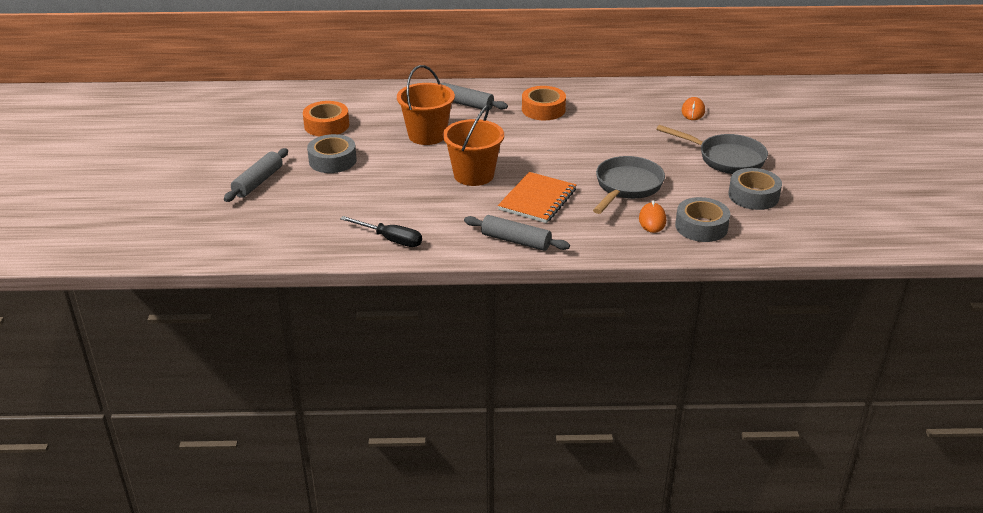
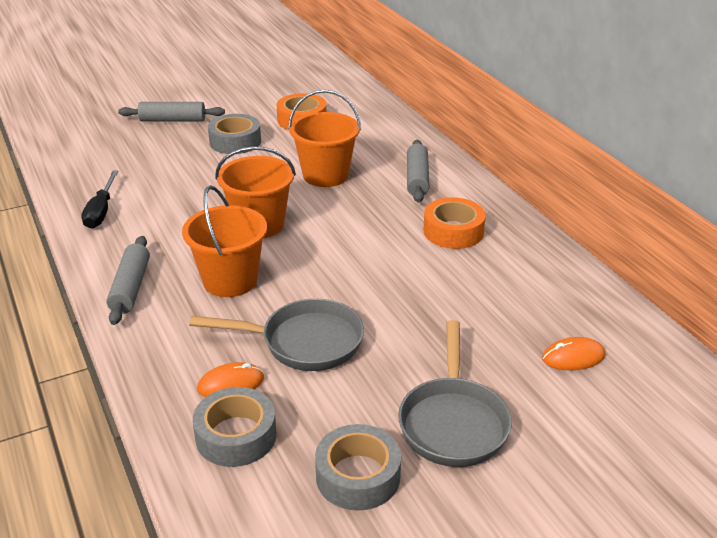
camera: 65 degrees right, 0 degrees up
orange notebook [498,172,576,223] -> orange bucket [182,185,267,297]

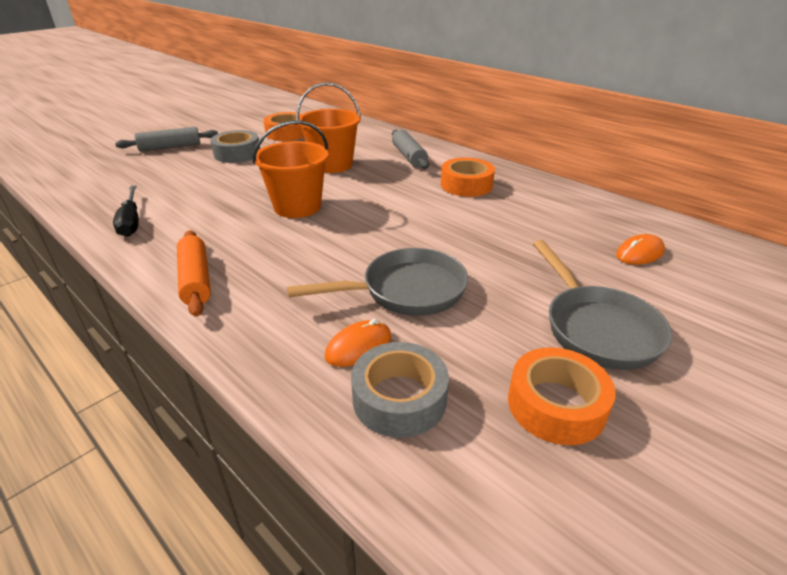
camera: 20 degrees left, 0 degrees up
grey rolling pin [107,236,150,325] -> orange rolling pin [177,230,211,317]
orange bucket [182,185,267,297] -> none
grey tape [315,424,401,511] -> orange tape [508,347,616,445]

